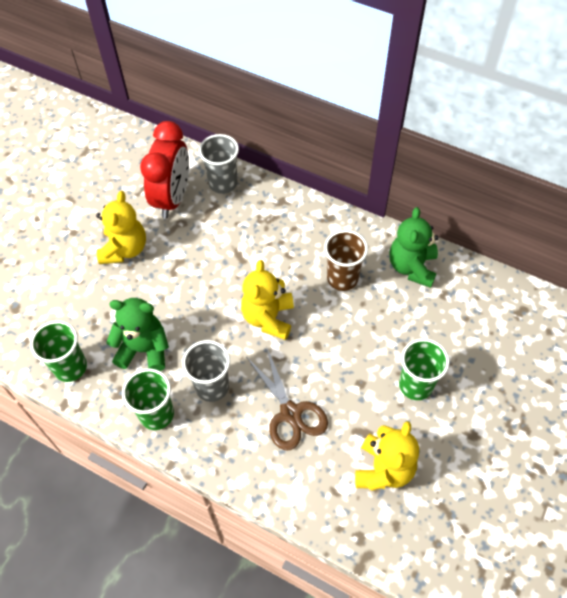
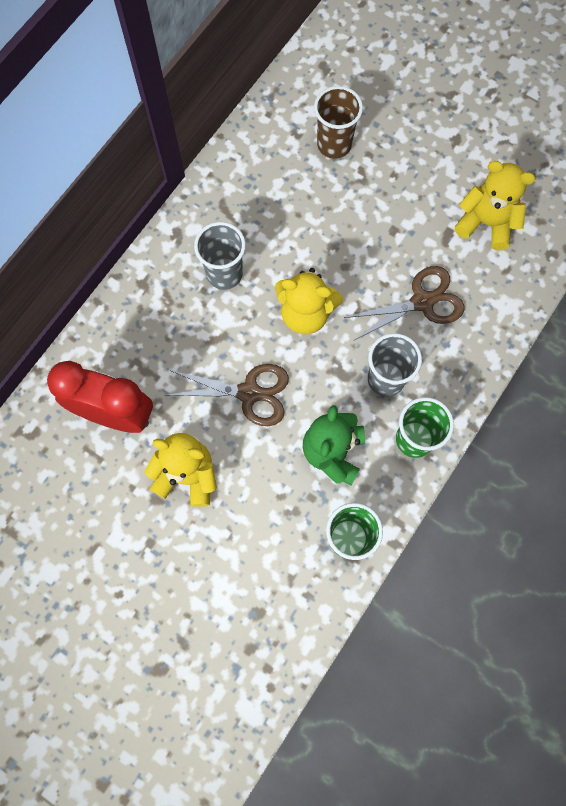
camera: 85 degrees left, 15 degrees up
grey cup [199,134,239,194] -> grey cup moved to [194,222,246,290]
brown cup [324,230,368,291] -> brown cup moved to [314,86,363,159]
green teddy bear [390,207,439,288] -> none
green cup [399,338,450,400] -> none
none -> brown scissors [167,364,289,426]

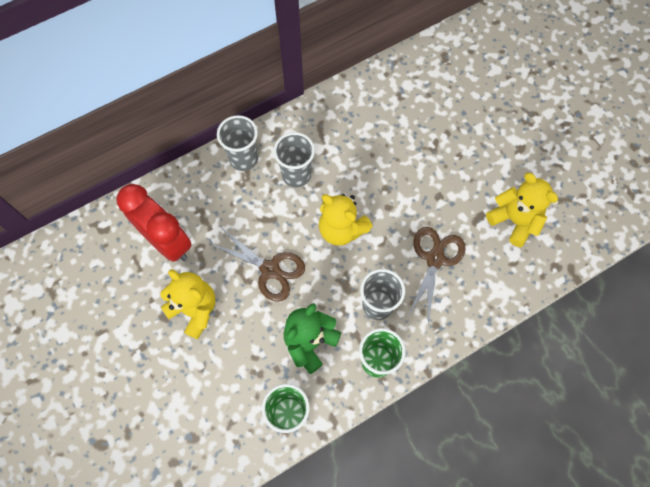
camera: 25 degrees right, 5 degrees down
brown cup [314,86,363,159] -> none
brown scissors [344,266,464,340] -> brown scissors turned 75 degrees counterclockwise [407,227,466,323]
none -> grey cup [217,115,258,171]

